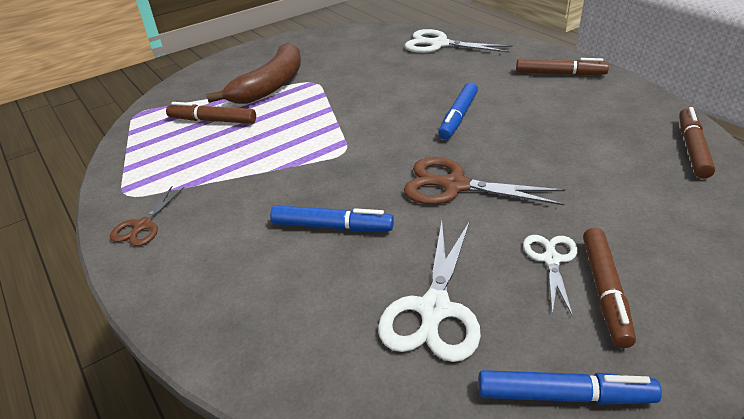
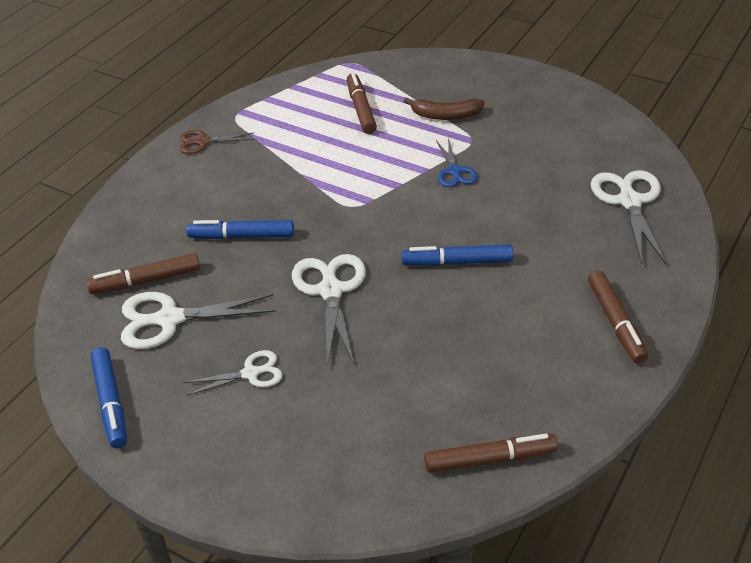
camera: 65 degrees right, 5 degrees up
brown banana [206,42,301,104] -> brown banana [404,97,485,120], size x0.58
blue marker [270,205,394,231] -> blue marker turned 105 degrees clockwise [186,220,294,239]
brown scissors [404,157,565,205] -> white scissors [292,254,366,366]
brown marker [583,228,636,348] -> brown marker moved to [87,253,200,294]
none -> blue scissors [436,138,478,187]

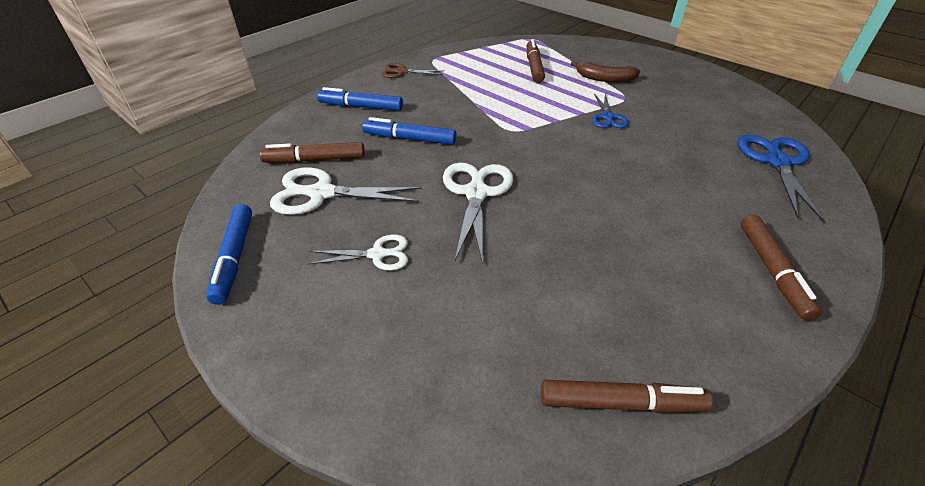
camera: 10 degrees right, 0 degrees up
blue marker [402,244,513,266] -> blue marker moved to [317,87,403,111]
white scissors [591,170,666,264] -> blue scissors [737,135,825,222]

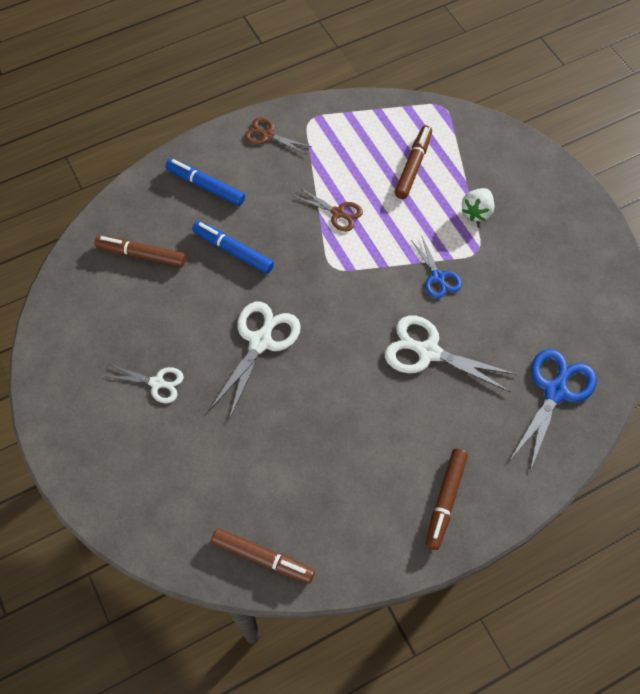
camera: 20 degrees right, 20 degrees up
blue marker [207,204,252,305] -> none
white scissors [270,167,422,215] -> white scissors moved to [385,315,517,392]
brown banana [571,61,640,82] -> white strawberry [461,188,495,221]
blue scissors [592,93,629,128] -> blue scissors turned 45 degrees counterclockwise [411,235,462,298]
none -> brown scissors [294,188,363,232]

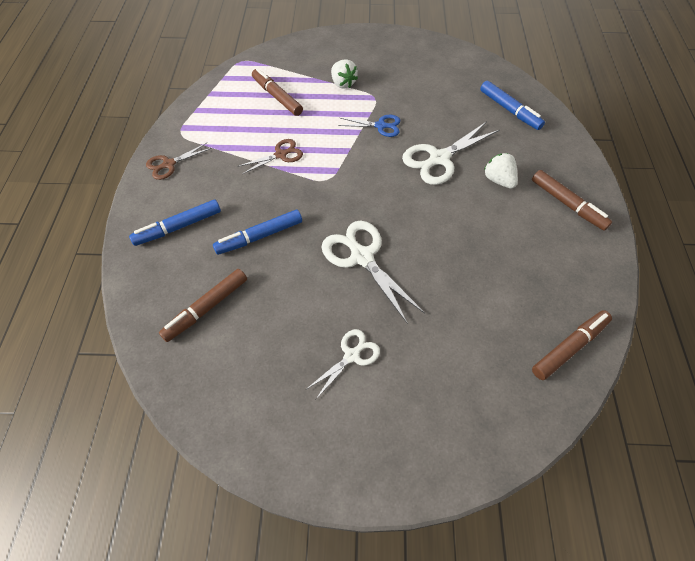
camera: 60 degrees left, 5 degrees down
blue scissors [510,349,597,471] -> blue marker [480,81,545,130]
none -> white strawberry [484,153,518,189]

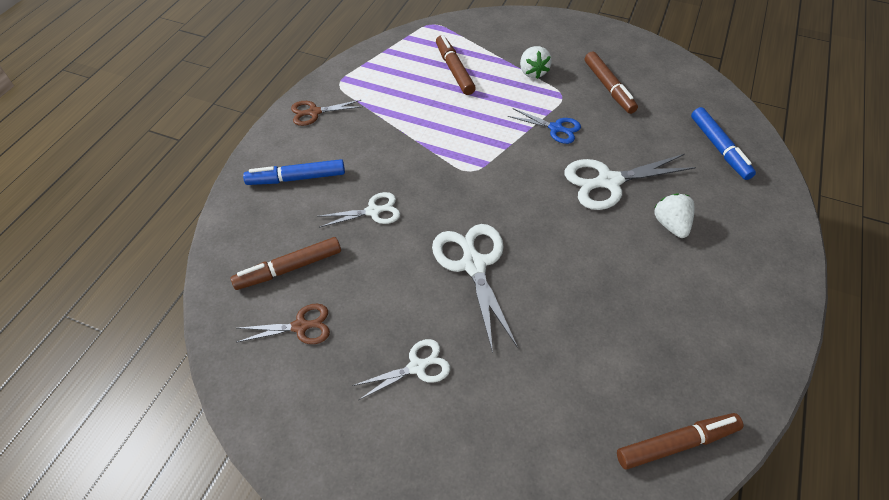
camera: 20 degrees right, 5 degrees down
blue marker [213,210,302,255] -> white scissors [317,192,400,228]
brown scissors [238,139,303,174] -> brown scissors moved to [237,304,330,344]
brown marker [532,170,612,231] -> brown marker moved to [585,52,638,114]

